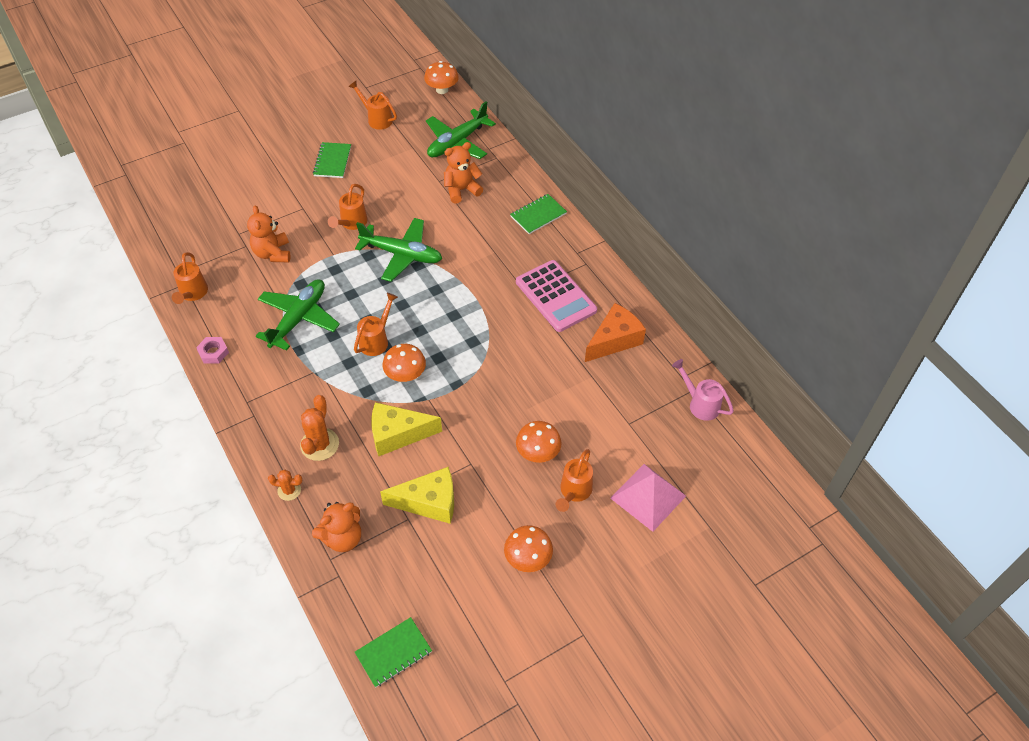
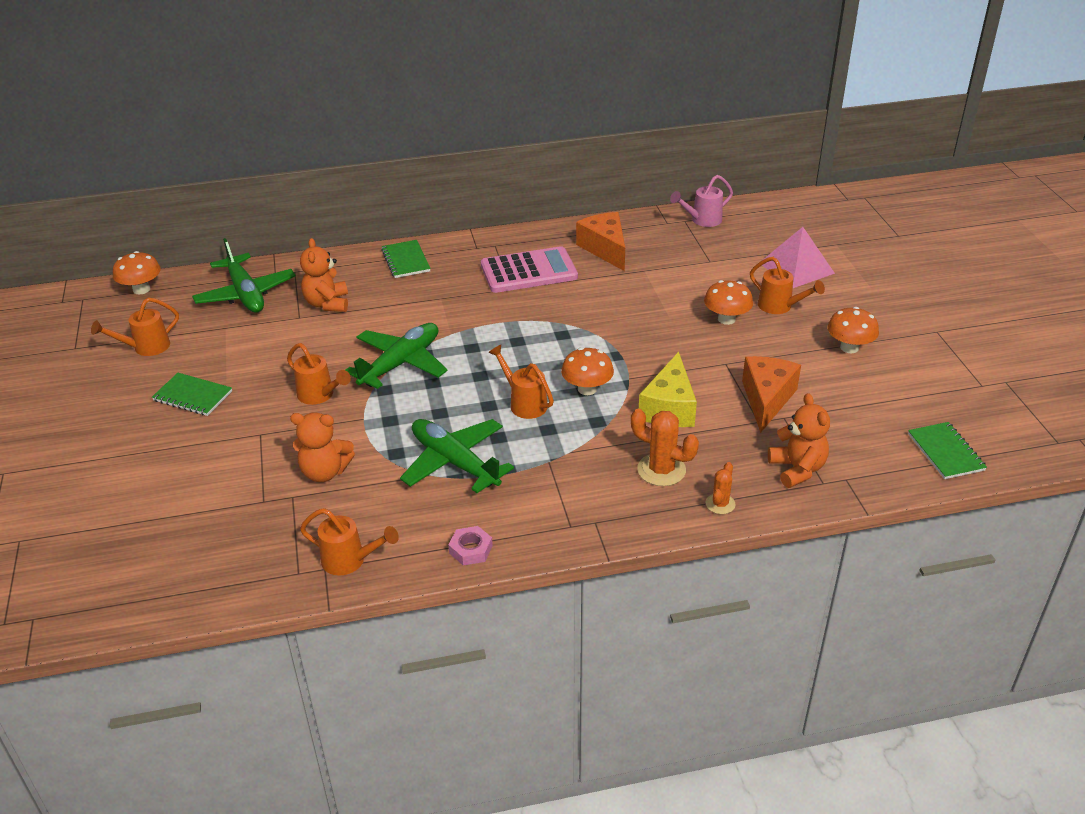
camera: 70 degrees left, 15 degrees down
yellow cheese [380,467,454,524] -> orange cheese [742,356,801,433]

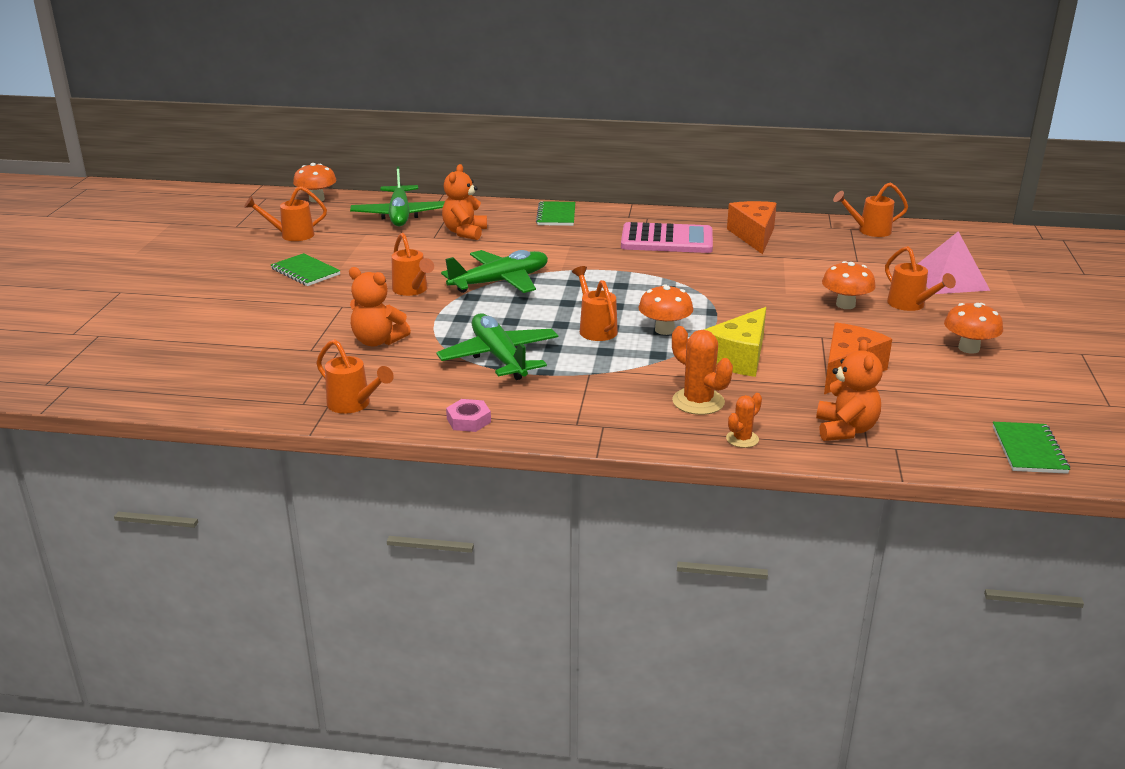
camera: 20 degrees right, 10 degrees down
pink watering can [670,175,733,227] -> orange watering can [833,182,908,237]

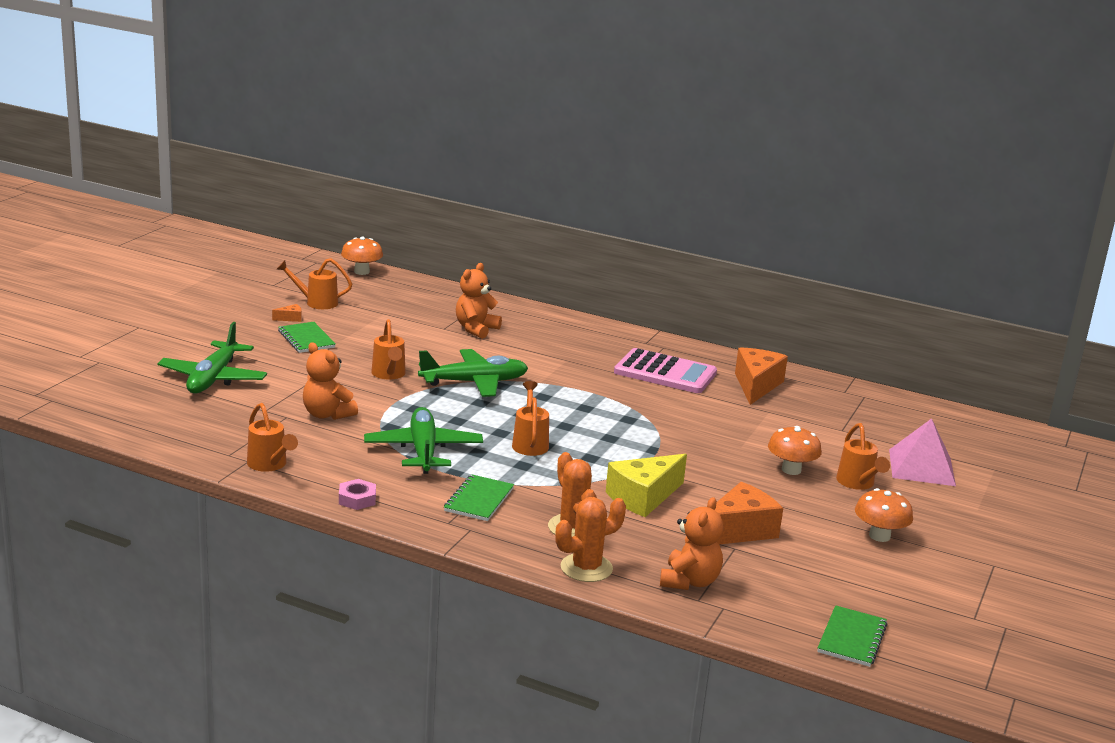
camera: 15 degrees right, 5 degrees down
green plane [350,166,445,226] -> green plane moved to [158,322,267,393]
green notebook [536,201,575,226] -> green notebook moved to [444,474,514,521]
orange mushroom [638,284,693,335] -> none
orange cactus [726,393,762,448] -> orange cactus [555,497,626,582], size x1.69
orange watering can [833,182,908,237] -> none
none -> orange cheese [272,304,302,322]

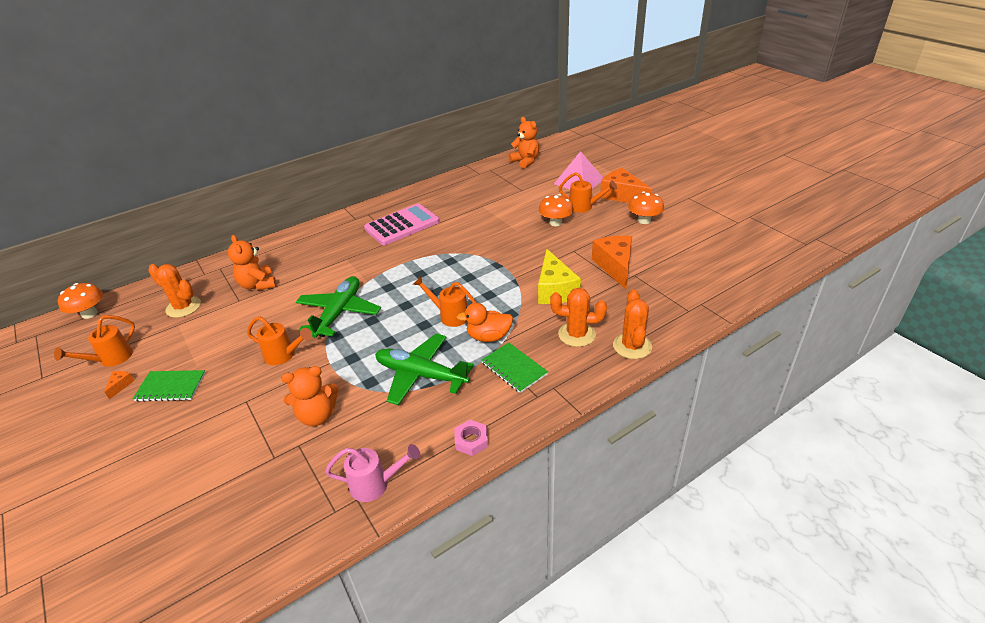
camera: 55 degrees left, 15 degrees up
green plane [158,322,267,393] -> none
orange watering can [247,403,298,472] -> pink watering can [325,444,420,502]
orange teddy bear [660,497,723,590] -> orange teddy bear moved to [509,117,539,169]
orange cheese [735,347,788,405] -> orange cheese moved to [600,168,652,203]
green notebook [817,605,888,667] -> none
none -> orange cactus [148,264,201,318]
none -> orange duck [457,303,513,342]

